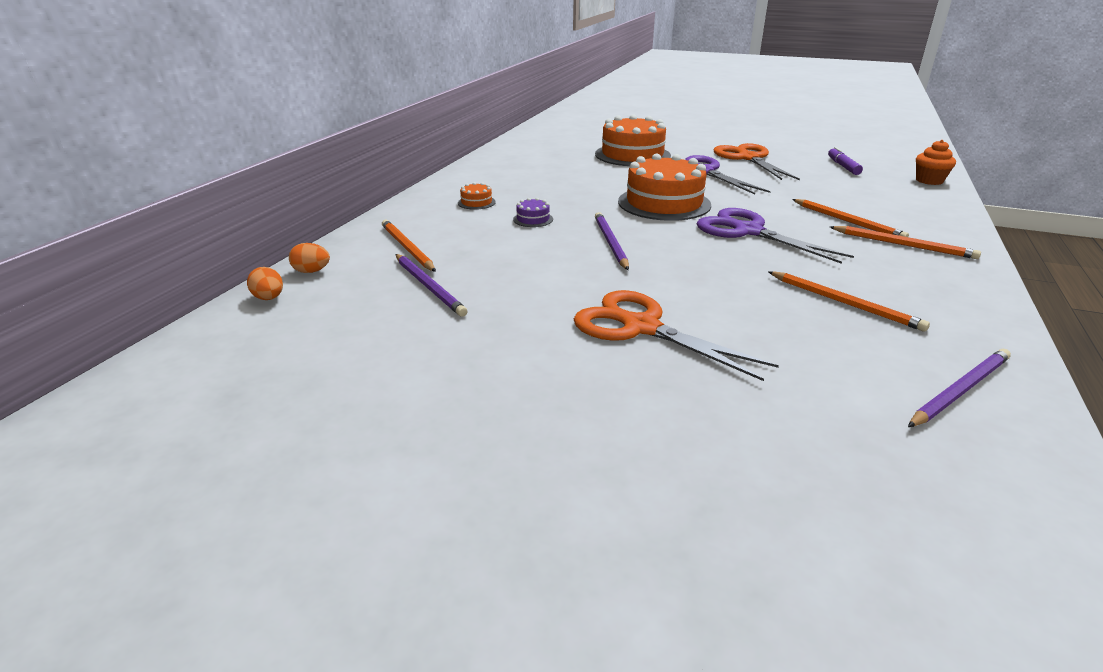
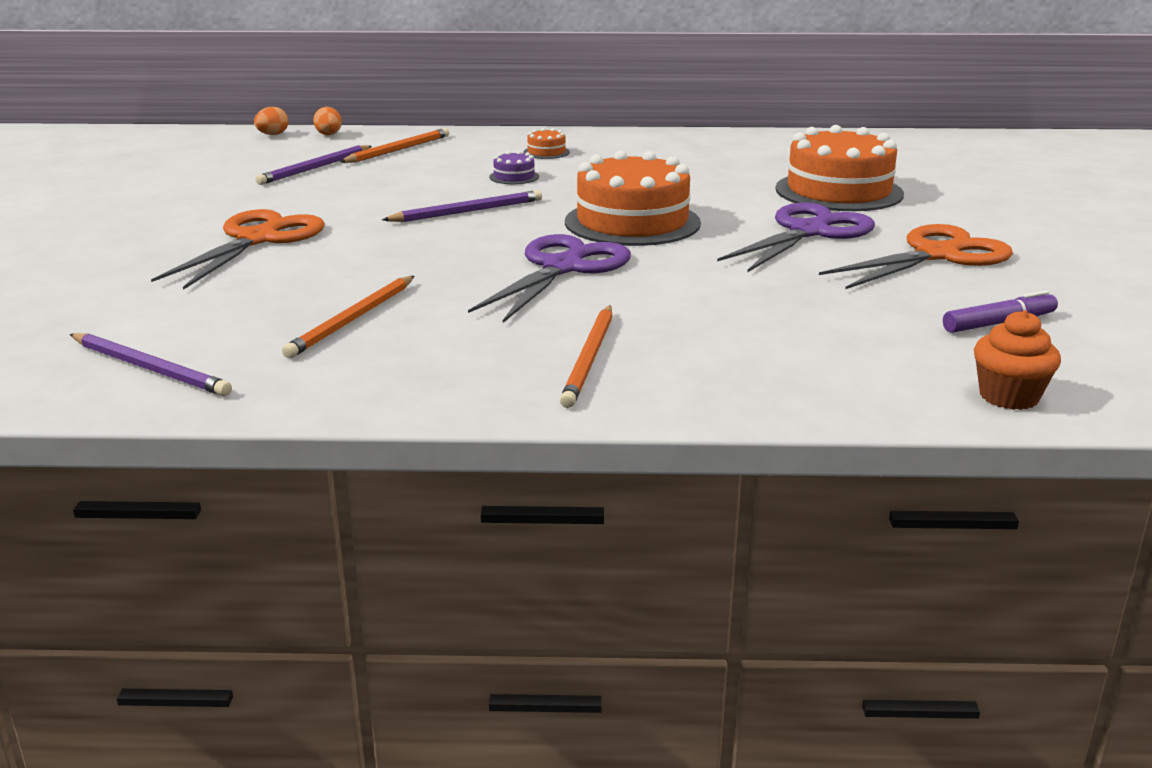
camera: 70 degrees right, 5 degrees down
orange pencil [792,199,909,237] -> none

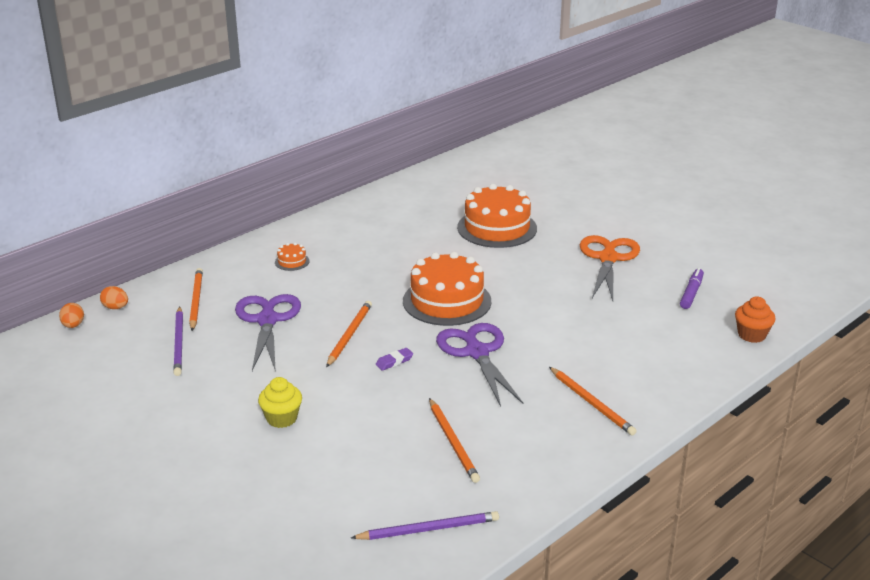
camera: 45 degrees left, 5 degrees up
orange scissors [151,209,325,290] -> yellow cupcake [258,377,302,428]
purple pencil [382,190,542,222] -> orange pencil [326,301,372,367]
purple cake [489,151,539,184] -> none
purple scissors [717,202,875,272] -> purple scissors moved to [235,294,301,372]
none -> purple eraser [376,348,413,371]

